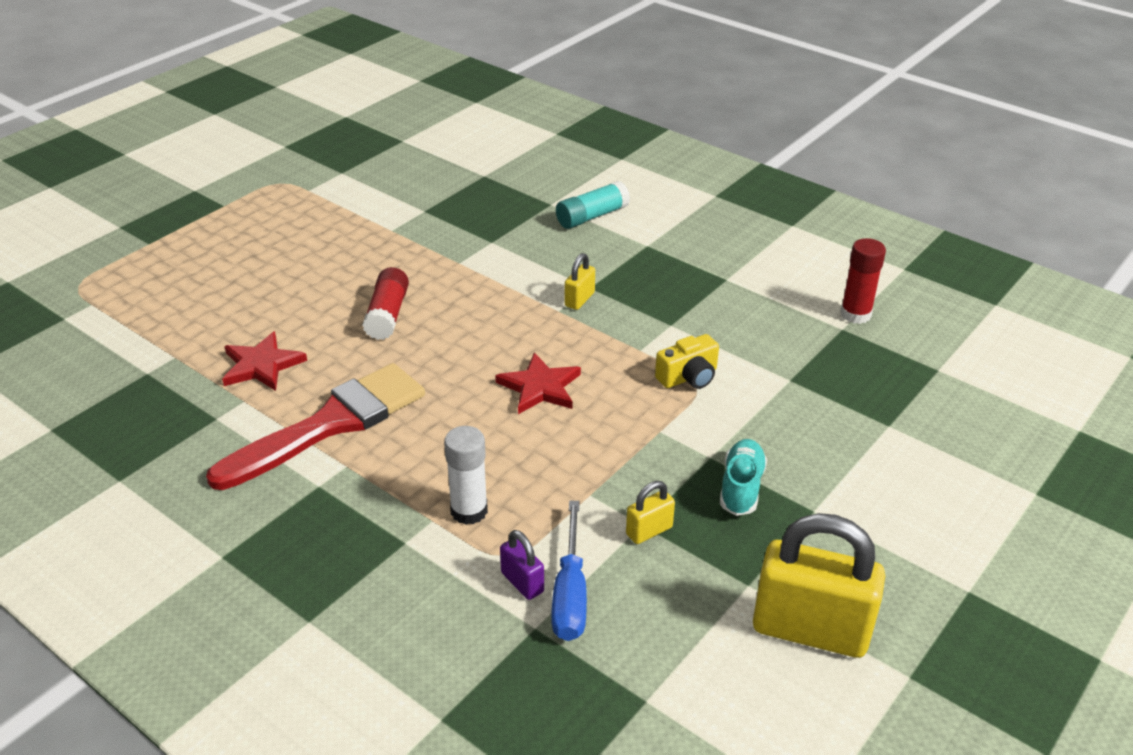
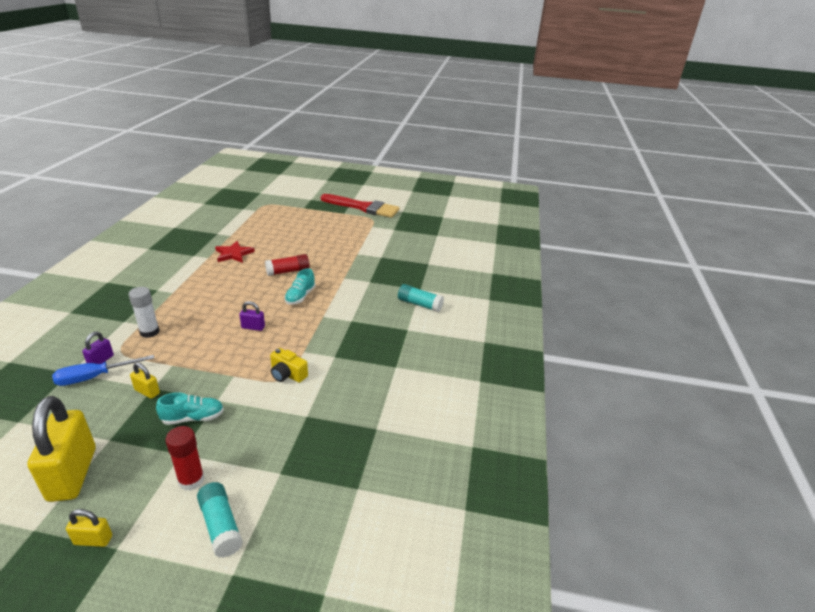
camera: 60 degrees right, 5 degrees down
red brush [206,363,425,490] -> red brush moved to [321,194,400,218]
red star [495,352,581,414] -> purple padlock [239,301,265,331]
yellow padlock [565,253,595,310] -> yellow padlock moved to [66,509,112,547]
red glue stick [840,238,886,324] -> red glue stick moved to [166,426,204,491]
none -> turquoise glue stick [197,482,243,558]
none -> turquoise shoe [285,268,316,305]

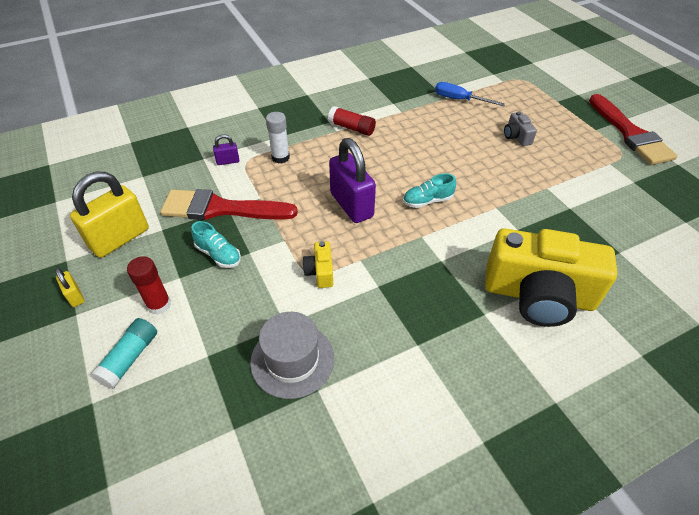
camera: 55 degrees right, 15 degrees up
blue screwdriver [52,355,154,386] -> blue screwdriver moved to [435,82,505,106]
yellow padlock [130,362,160,399] -> red brush [160,189,298,220]
red star [215,241,255,263] -> none
purple padlock [239,301,265,331] -> purple padlock [329,138,376,223], size x2.22
red glue stick [265,254,309,276] -> red glue stick moved to [328,106,376,136]
turquoise glue stick [398,284,444,312] -> yellow camera [485,228,617,327]
none -> grey hat [250,312,334,399]
none -> grey camera [504,112,537,146]

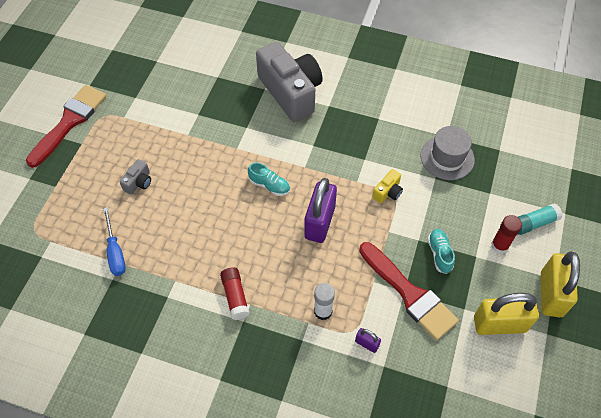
camera: 135 degrees left, 10 degrees up
yellow padlock [55,267,85,307] -> yellow padlock [541,251,580,317], size x2.22
yellow camera [485,228,617,327] -> grey camera [256,42,323,122]

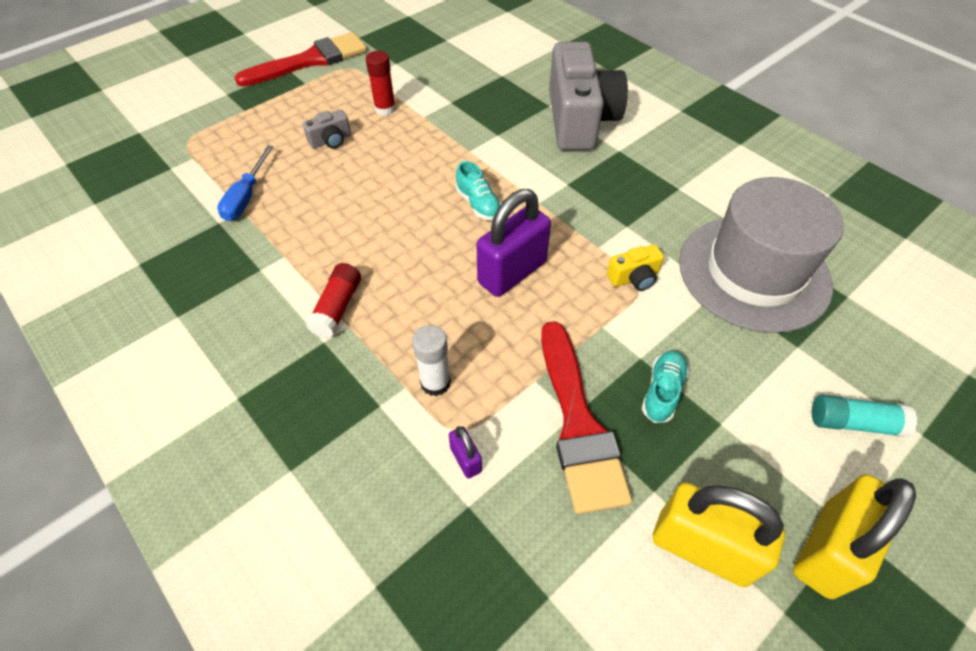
camera: 30 degrees right, 5 degrees down
grey hat [421,126,475,180] -> grey hat [679,177,844,333], size x1.69
red glue stick [491,215,522,253] -> red glue stick moved to [366,51,396,116]

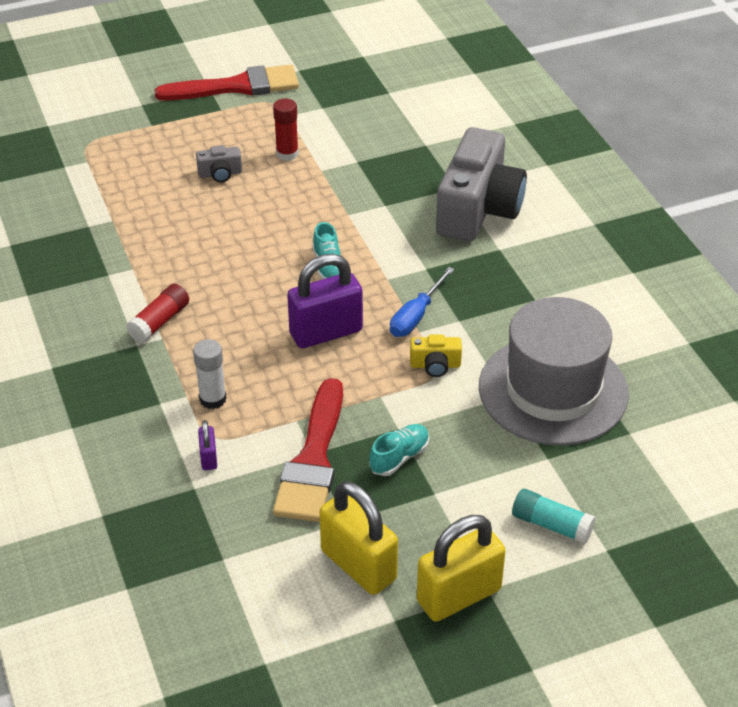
camera: 20 degrees right, 10 degrees down
blue screwdriver [217,146,273,221] -> blue screwdriver moved to [390,267,454,337]

